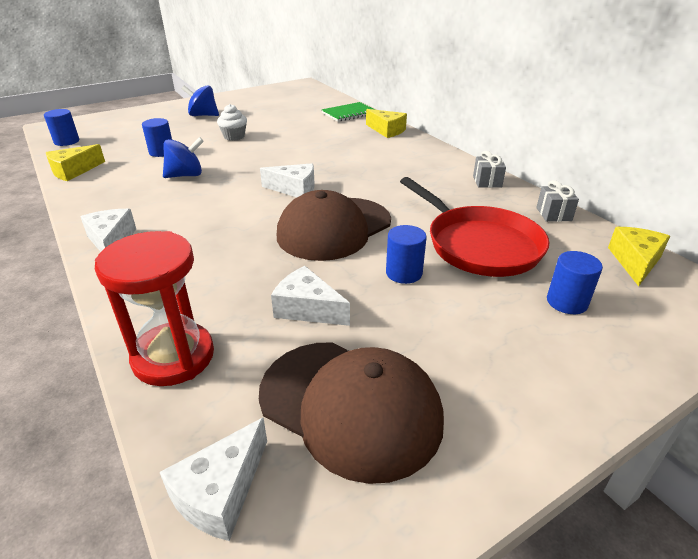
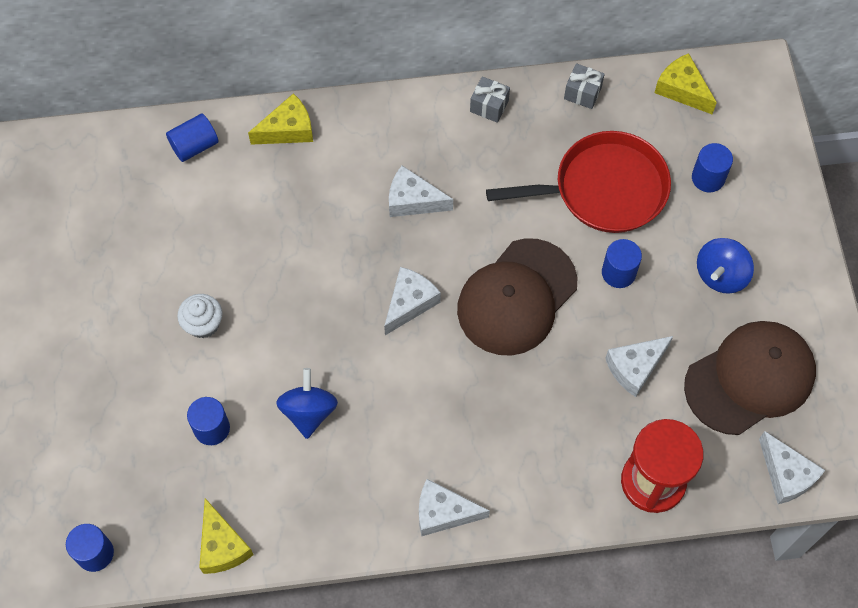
camera: 65 degrees left, 30 degrees up
blue spinning top [182,86,219,116] -> blue spinning top moved to [697,238,754,294]
brown cap [277,190,391,261] -> brown cap turned 60 degrees clockwise [457,238,577,356]
green notebook [321,102,375,122] -> blue cylinder [166,114,219,162]
none -> white cheese [389,166,453,217]

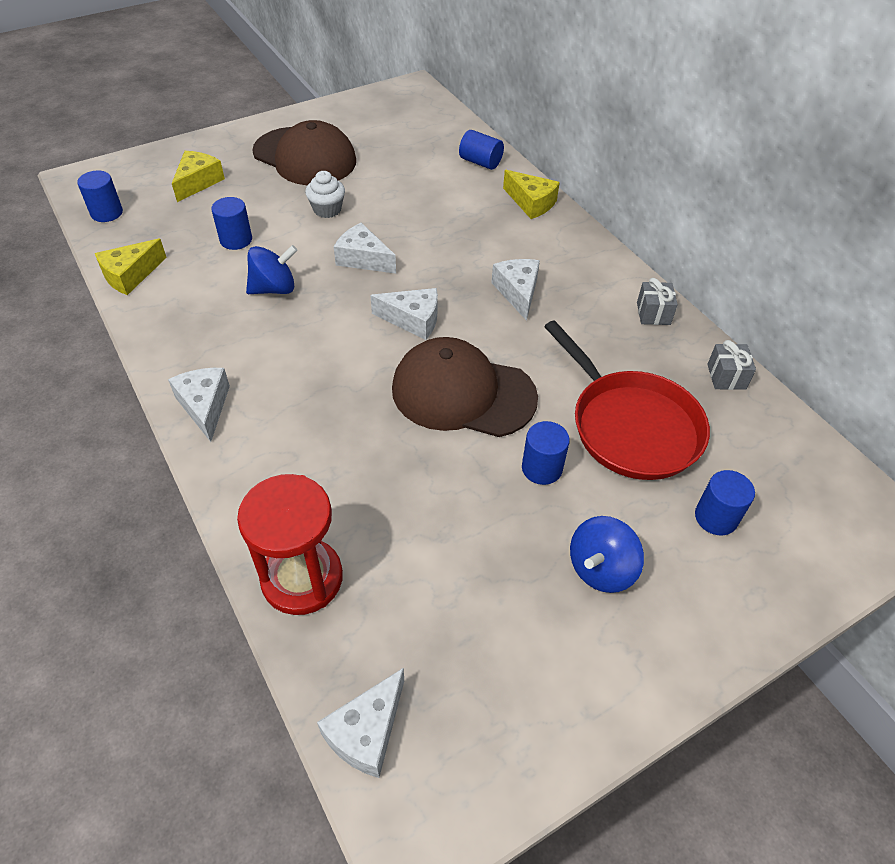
camera: 65 degrees right, 15 degrees down
white cheese [605,336,673,397] -> white cheese moved to [334,223,396,274]
yellow cheese [654,53,717,114] -> yellow cheese moved to [172,151,225,202]
brown cap [684,321,816,435] -> brown cap moved to [252,120,356,185]
blue spinning top [697,238,754,294] -> blue spinning top turned 60 degrees counterclockwise [570,516,644,593]

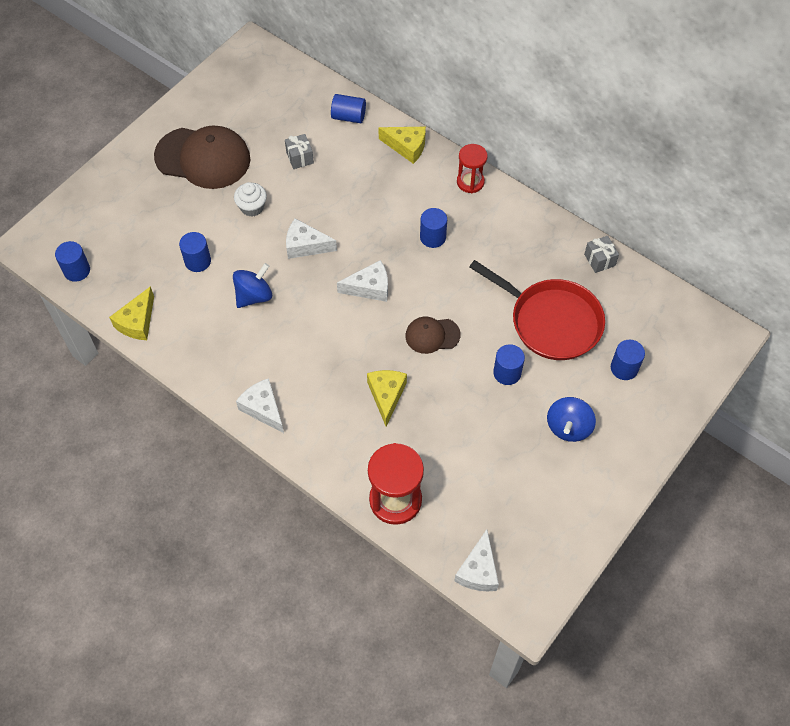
camera: 20 degrees left, 10 degrees up
yellow cheese [172,151,225,202] -> yellow cheese moved to [367,370,407,427]
brown cap [392,337,538,437] -> brown cap [405,316,461,354], size x0.52
white cheese [491,259,540,321] -> blue cylinder [420,208,447,248]
grey gift [637,278,678,325] -> grey gift moved to [285,134,314,169]
none -> red hourglass [457,144,488,193]

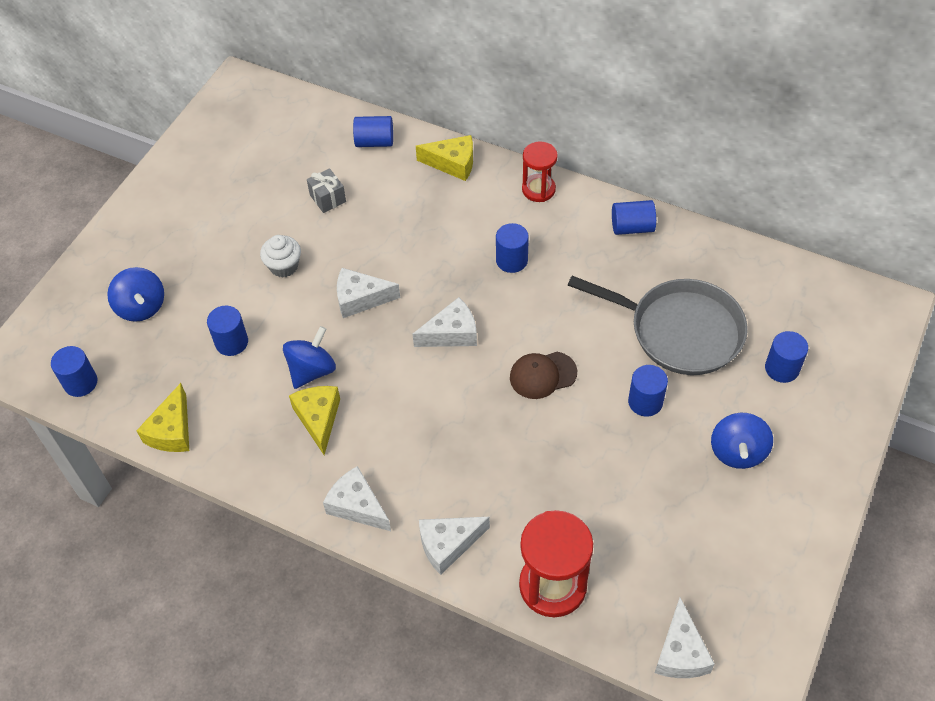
camera: 10 degrees left, 5 degrees down
brown cap [154,125,250,189] -> none
yellow cheese [367,370,407,427] -> yellow cheese moved to [289,386,340,455]
red pan [469,260,605,360] -> grey pan [568,276,748,375]
grey gift [584,236,619,273] -> none
none -> blue spinning top [107,267,164,322]
none -> white cheese [419,517,490,575]
none -> blue cylinder [612,200,656,235]

